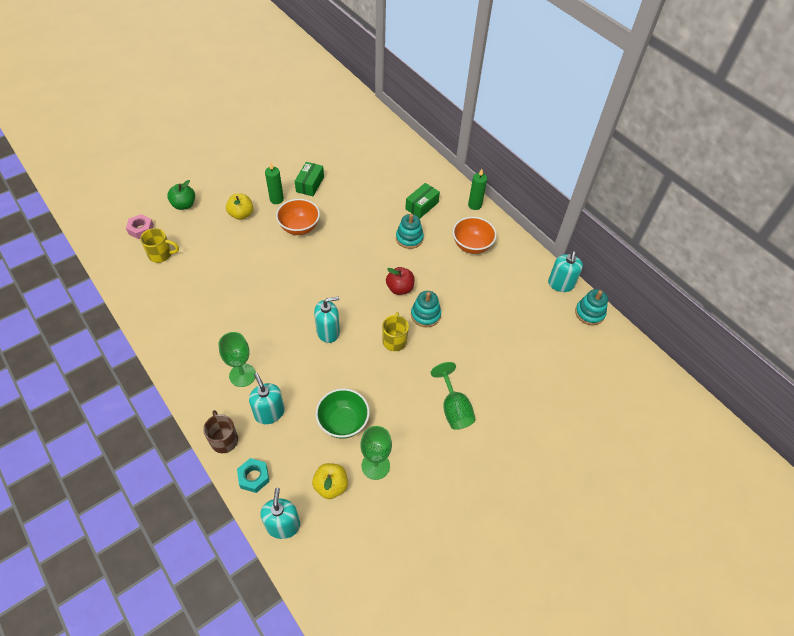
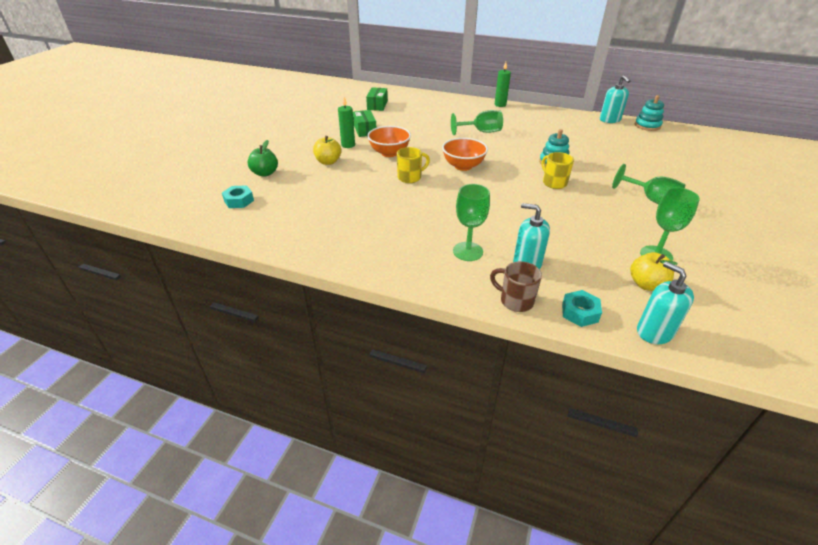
camera: 30 degrees left, 15 degrees down
pink nut [126,214,154,239] -> turquoise nut [222,185,254,208]
yellow mug [140,228,179,263] -> yellow mug moved to [397,147,430,183]
turquoise soap dispenser [314,296,340,343] -> none
green bowl [316,388,370,439] -> none
red apple [386,267,415,295] -> none
turquoise stacking toy [396,214,424,249] -> green goblet [451,110,503,135]
green box [405,183,440,219] -> green box moved to [366,87,388,111]
orange bowl [453,217,497,254] -> orange bowl moved to [442,138,488,171]

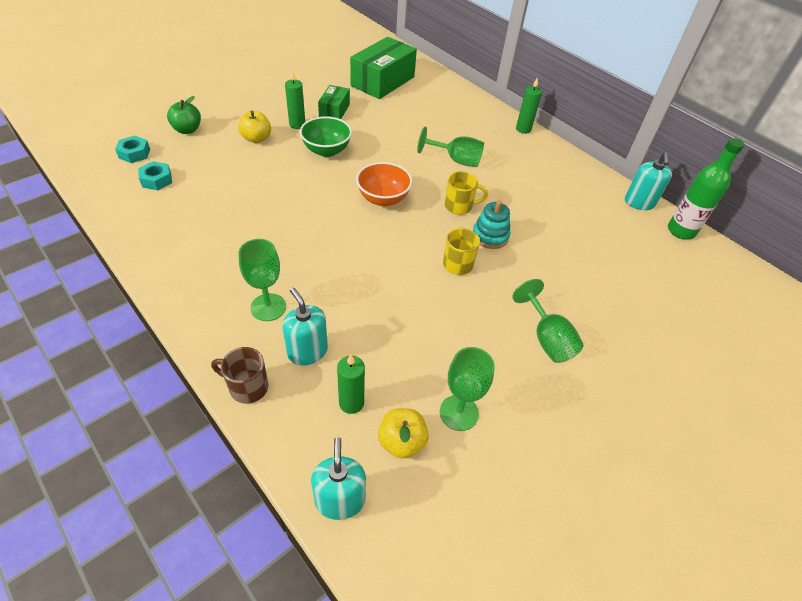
camera: 25 degrees right, 10 degrees up
green box [366,87,388,111] -> green box [350,37,417,99], size x1.85
orange bowl [367,126,411,157] -> green bowl [300,116,352,157]
yellow mug [397,147,430,183] -> yellow mug moved to [445,171,488,215]
brown mug [490,261,542,312] -> brown mug turned 45 degrees counterclockwise [211,347,268,404]
turquoise nut [562,290,602,327] -> turquoise nut moved to [138,161,172,190]
turquoise stacking toy [635,95,664,131] -> green bottle [668,138,744,239]
none -> green candle [337,354,365,414]

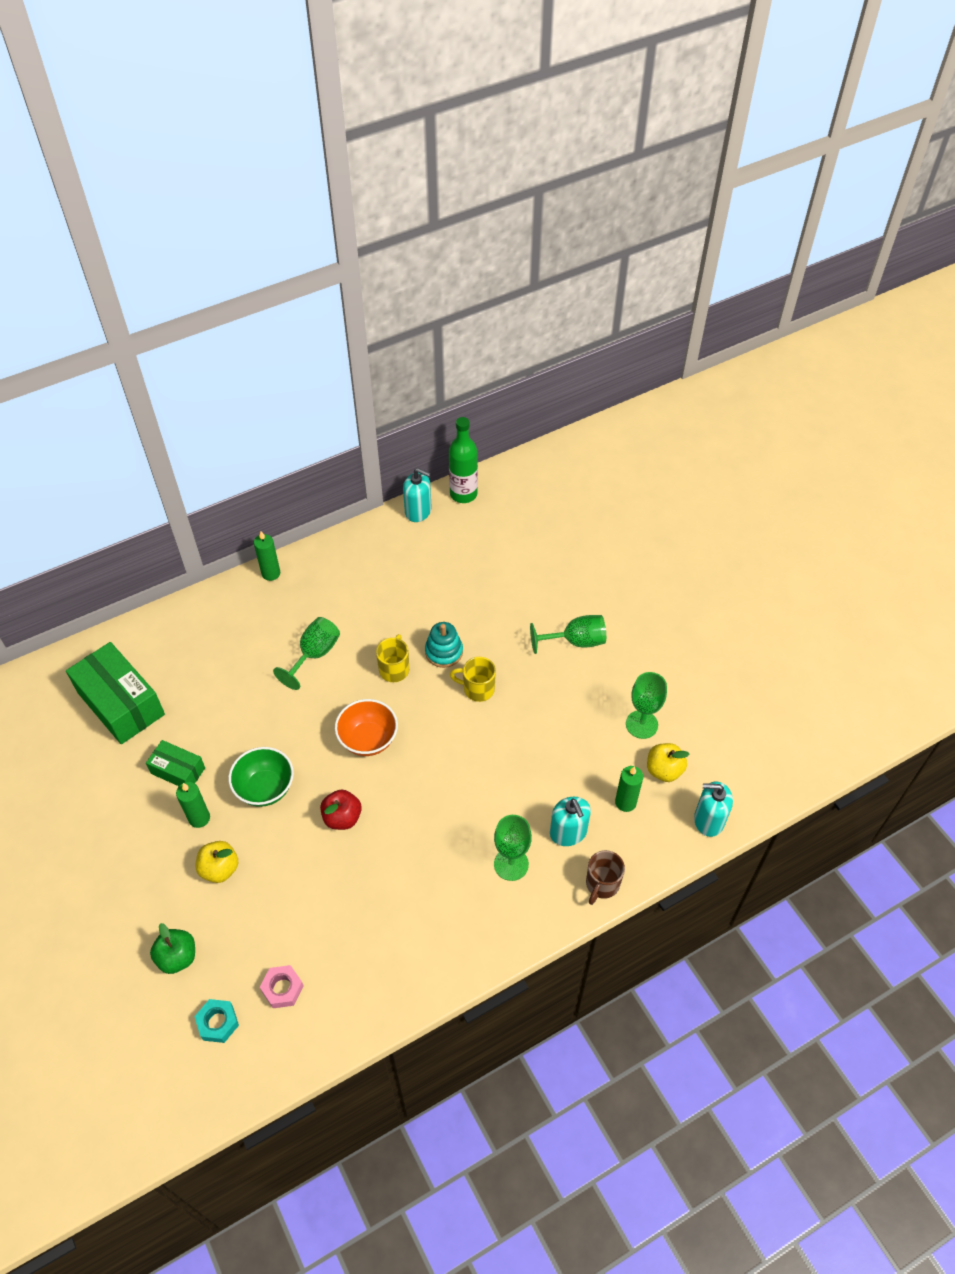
camera: 75 degrees left, 5 degrees up
turquoise nut [138,161,172,190] -> pink nut [260,965,304,1008]
turquoise soap dispenser [282,287,328,366] -> turquoise soap dispenser turned 90 degrees counterclockwise [550,797,591,846]
none -> red apple [320,789,362,830]

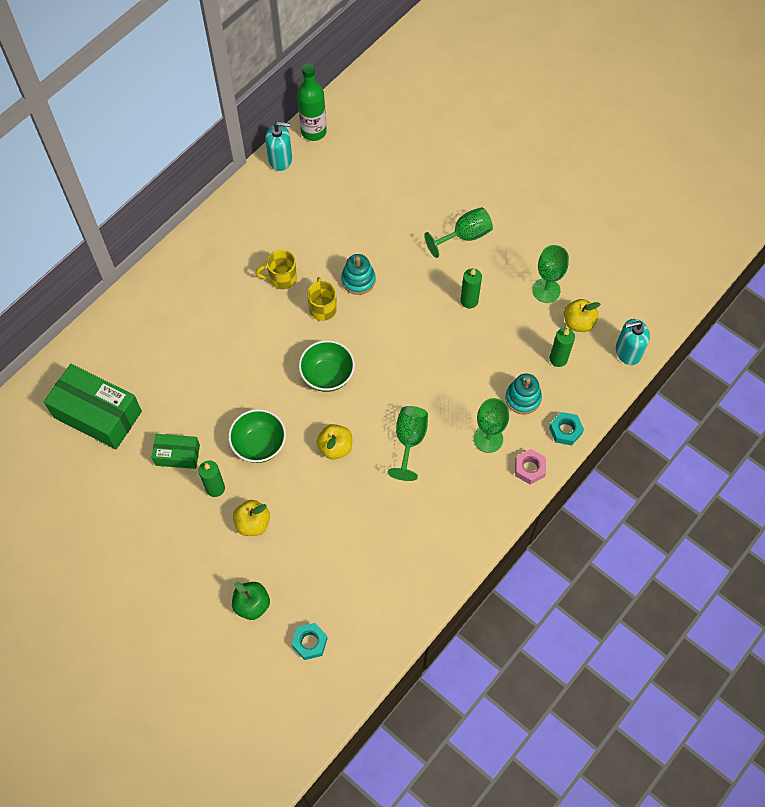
camera: 20 degrees left, 10 degrees up
green candle [254,531,280,581] -> green candle moved to [461,268,482,308]
pink nut [260,965,304,1008] -> pink nut moved to [515,449,546,484]
green goblet [273,617,340,690] -> green goblet moved to [388,406,428,481]
red apple [320,789,362,830] -> yellow apple [317,424,352,460]
orange bowl [335,699,398,756] -> green bowl [299,340,355,392]
yellow mug [450,657,496,702] -> yellow mug moved to [256,250,297,289]
turquoise soap dispenser [550,797,591,846] -> turquoise stacking toy [505,374,542,415]
brown mug [586,850,625,905] -> turquoise nut [549,412,584,446]

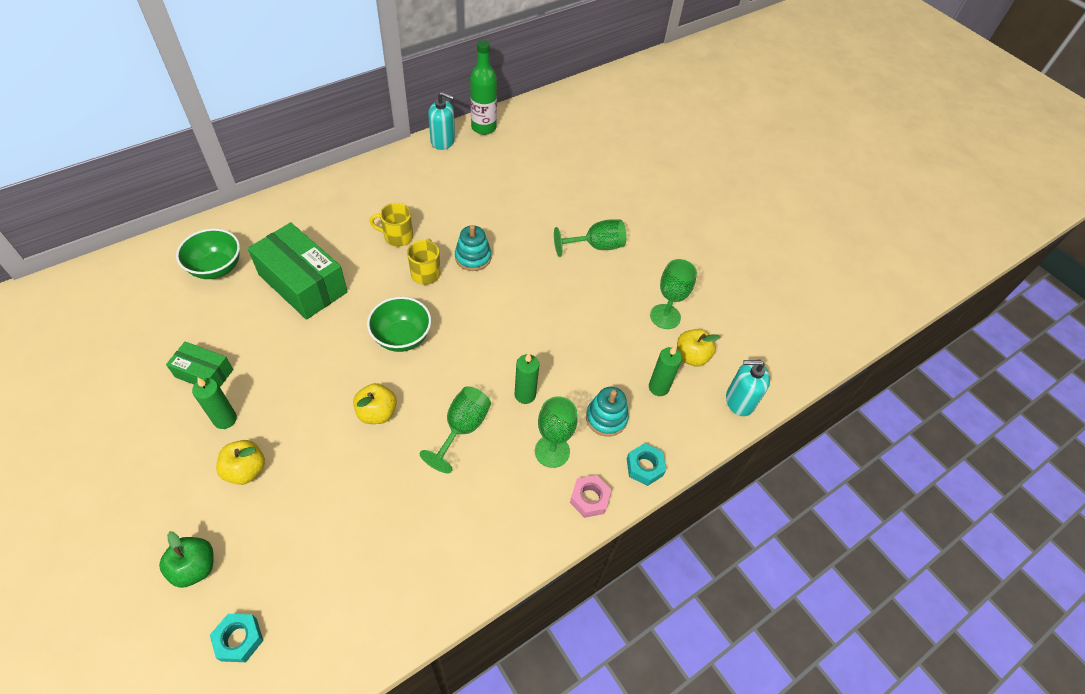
camera: 10 degrees right, 10 degrees down
green box [44,364,142,449] -> green box moved to [248,222,348,320]
green bowl [228,409,286,463] -> green bowl moved to [176,228,240,279]
green candle [461,268,482,308] -> green candle moved to [515,353,539,404]

